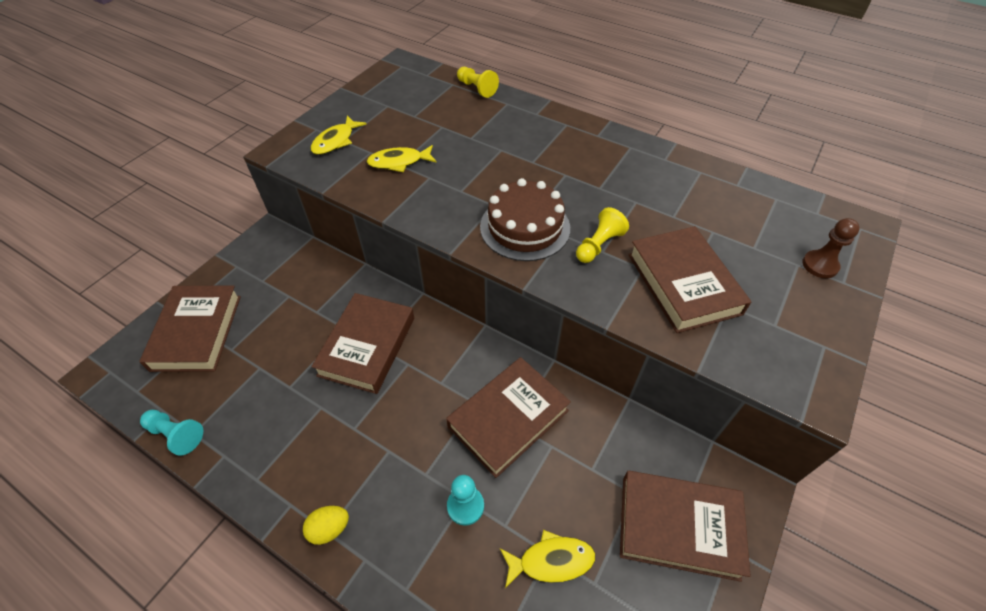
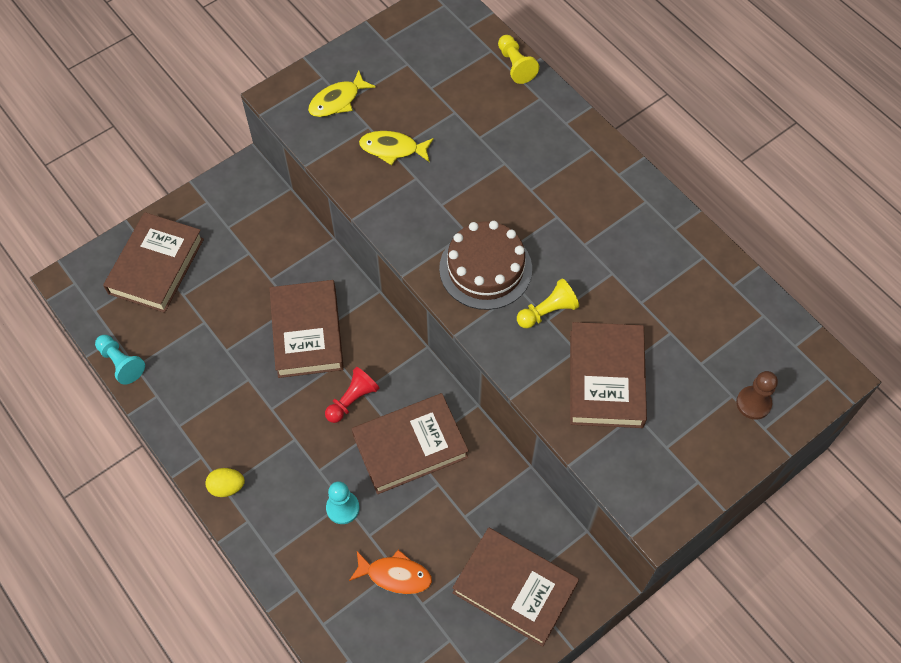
camera: 20 degrees right, 10 degrees up
brown book [311,293,414,394] -> brown book turned 45 degrees counterclockwise [270,280,344,378]
yellow fish [500,530,595,588] -> orange fish [349,549,432,594]
none -> red pawn [325,367,380,423]

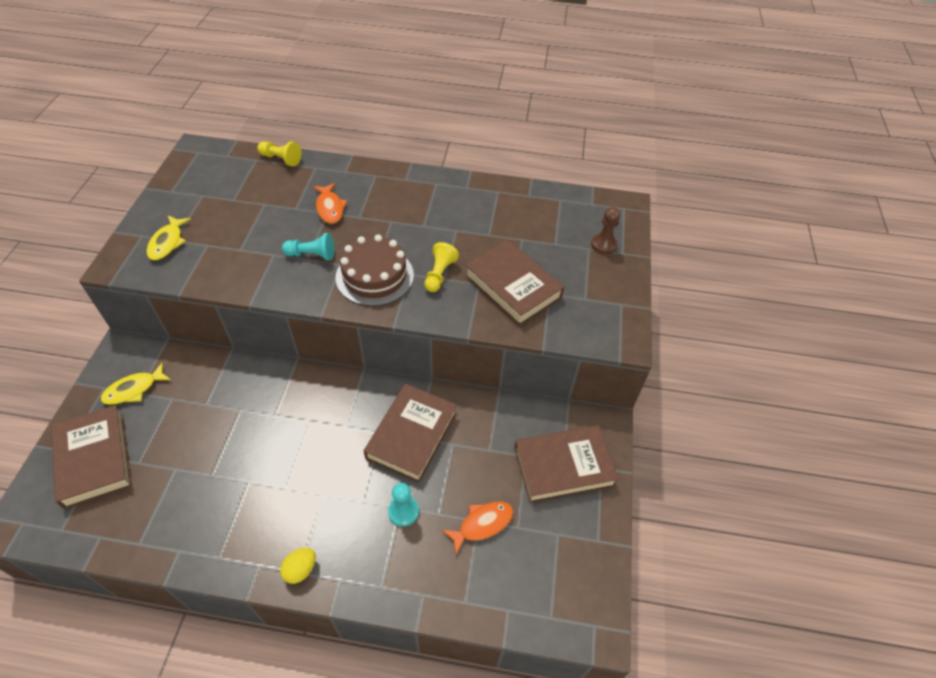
camera: 45 degrees left, 10 degrees down
turquoise pawn [95,335,145,385] -> turquoise pawn moved to [282,233,334,260]
brown book [270,280,344,378] -> none
red pawn [325,367,380,423] -> none
yellow fish [359,131,434,165] -> yellow fish moved to [101,362,171,405]
none -> orange fish [313,183,348,224]

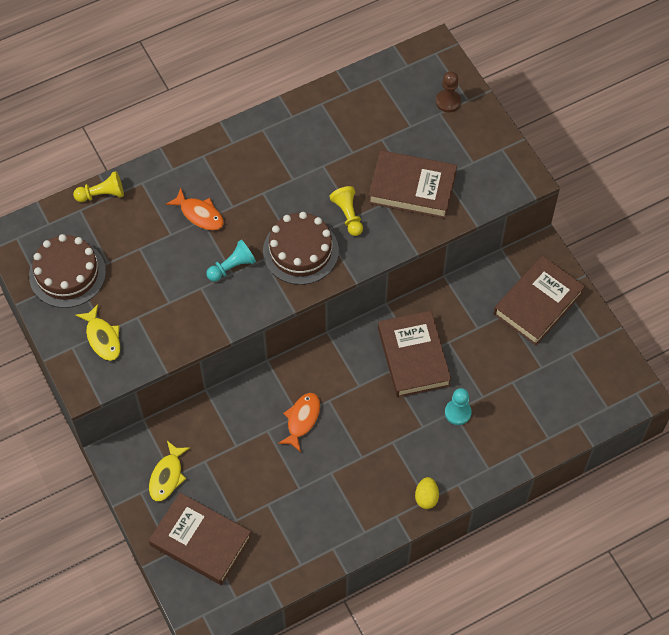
camera: 35 degrees left, 10 degrees up
orange fish [442,502,513,555] -> orange fish moved to [278,393,320,452]
none -> brown cake [29,234,106,308]

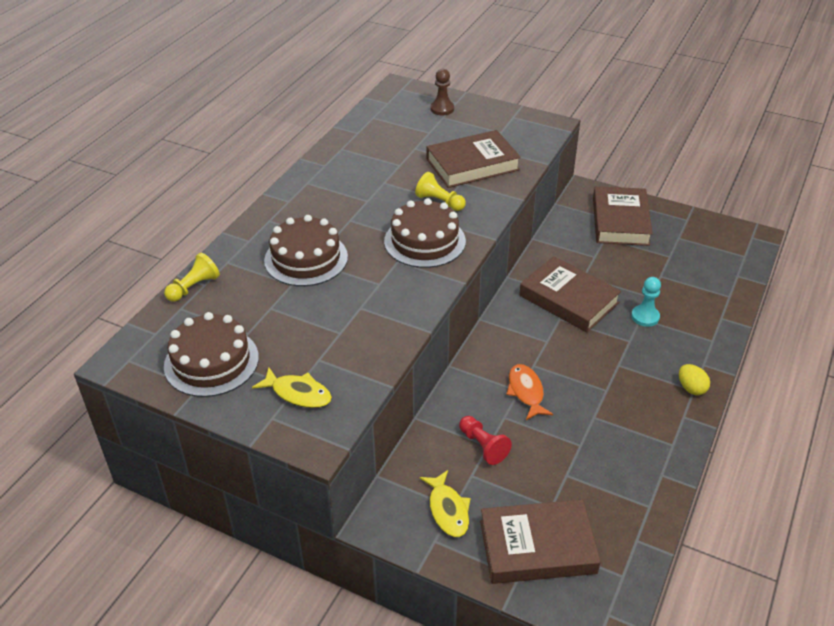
camera: 35 degrees left, 20 degrees down
orange fish [166,188,224,230] -> brown cake [264,215,348,286]
turquoise pawn [206,240,256,281] -> none
none -> red pawn [459,416,512,465]

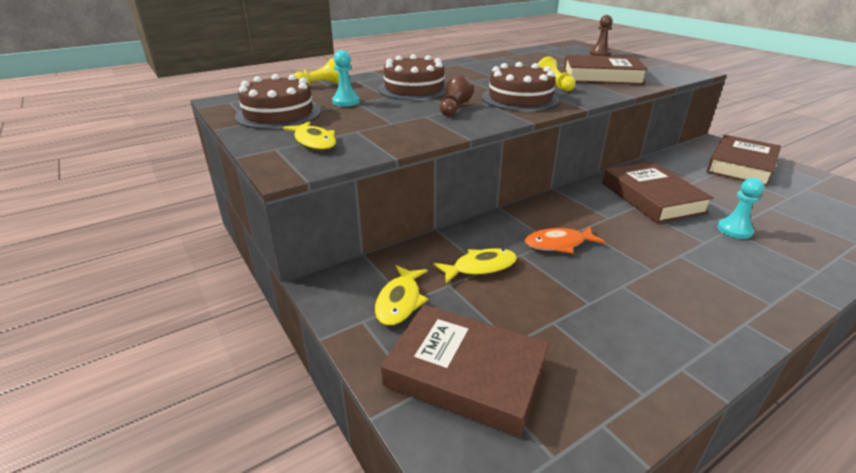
camera: 30 degrees right, 10 degrees down
red pawn [459,416,512,465] -> yellow fish [433,248,517,284]
orange fish [506,364,553,420] -> orange fish turned 120 degrees counterclockwise [525,226,605,254]
yellow egg [679,364,710,395] -> none
none -> turquoise pawn [332,50,360,107]
none -> brown pawn [440,75,474,116]

